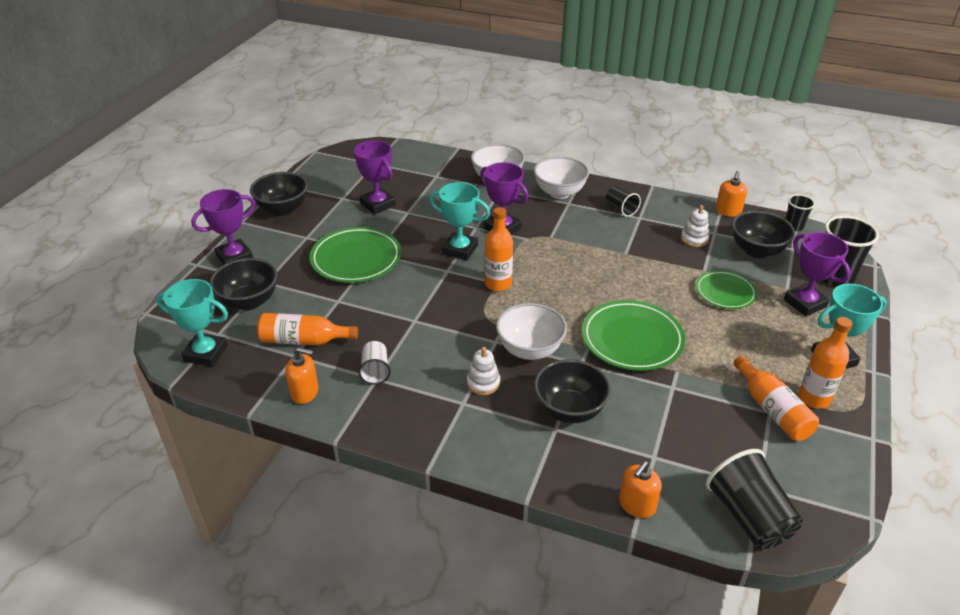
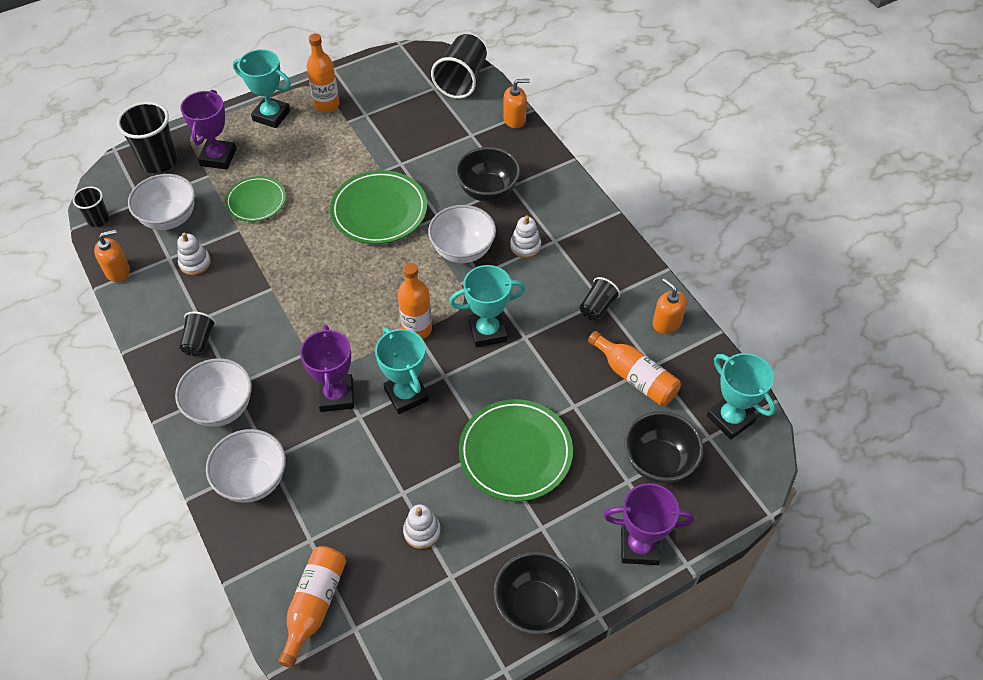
camera: 140 degrees left, 15 degrees up
purple trophy [354,140,396,214] -> white stacking toy [403,504,441,549]
white cup [358,341,391,385] -> black cup [579,277,620,321]
black bowl [732,211,795,258] -> white bowl [128,174,195,230]
orange bottle [733,355,819,441] -> orange bottle moved to [278,546,346,668]
none -> turquoise trophy [449,265,525,348]

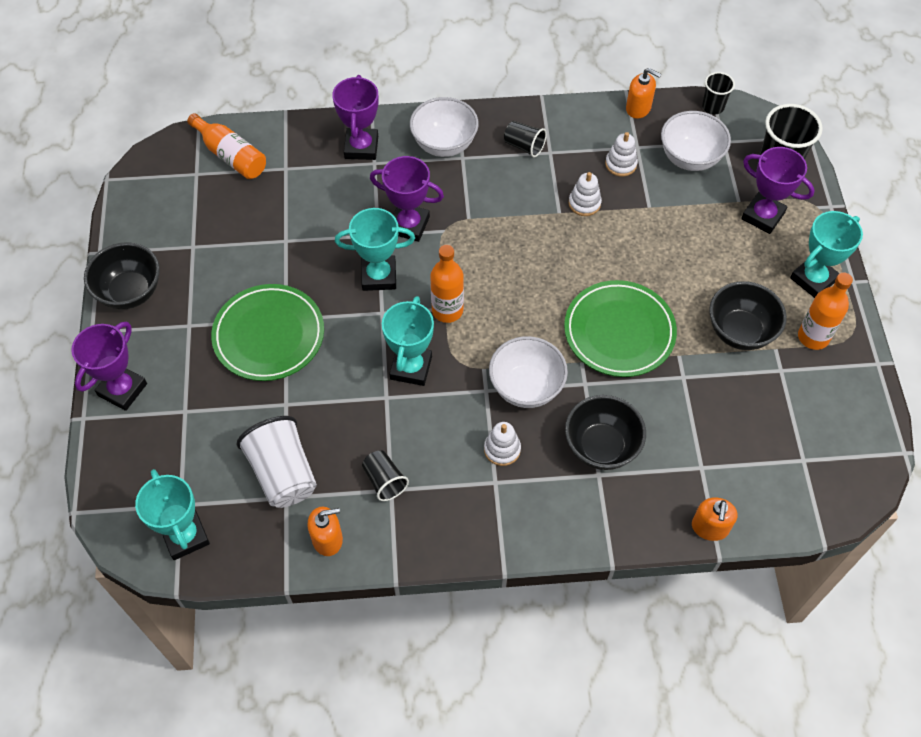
camera: 115 degrees right, 5 degrees up
orange soap dispenser [94,229,130,282] -> orange soap dispenser turned 60 degrees counterclockwise [626,68,661,119]
white bowl [206,429,286,503] -> purple trophy [332,75,379,160]
green plate [225,176,286,222] -> none
white stacking toy [403,504,441,549] -> white stacking toy moved to [569,172,602,216]
black cup [431,34,487,99] -> none
orange bottle [588,331,681,406] -> white cup [237,416,317,508]
black bowl [624,411,703,483] -> black bowl moved to [709,281,787,350]
turquoise trophy [707,353,776,440] -> turquoise trophy turned 75 degrees clockwise [135,469,210,560]

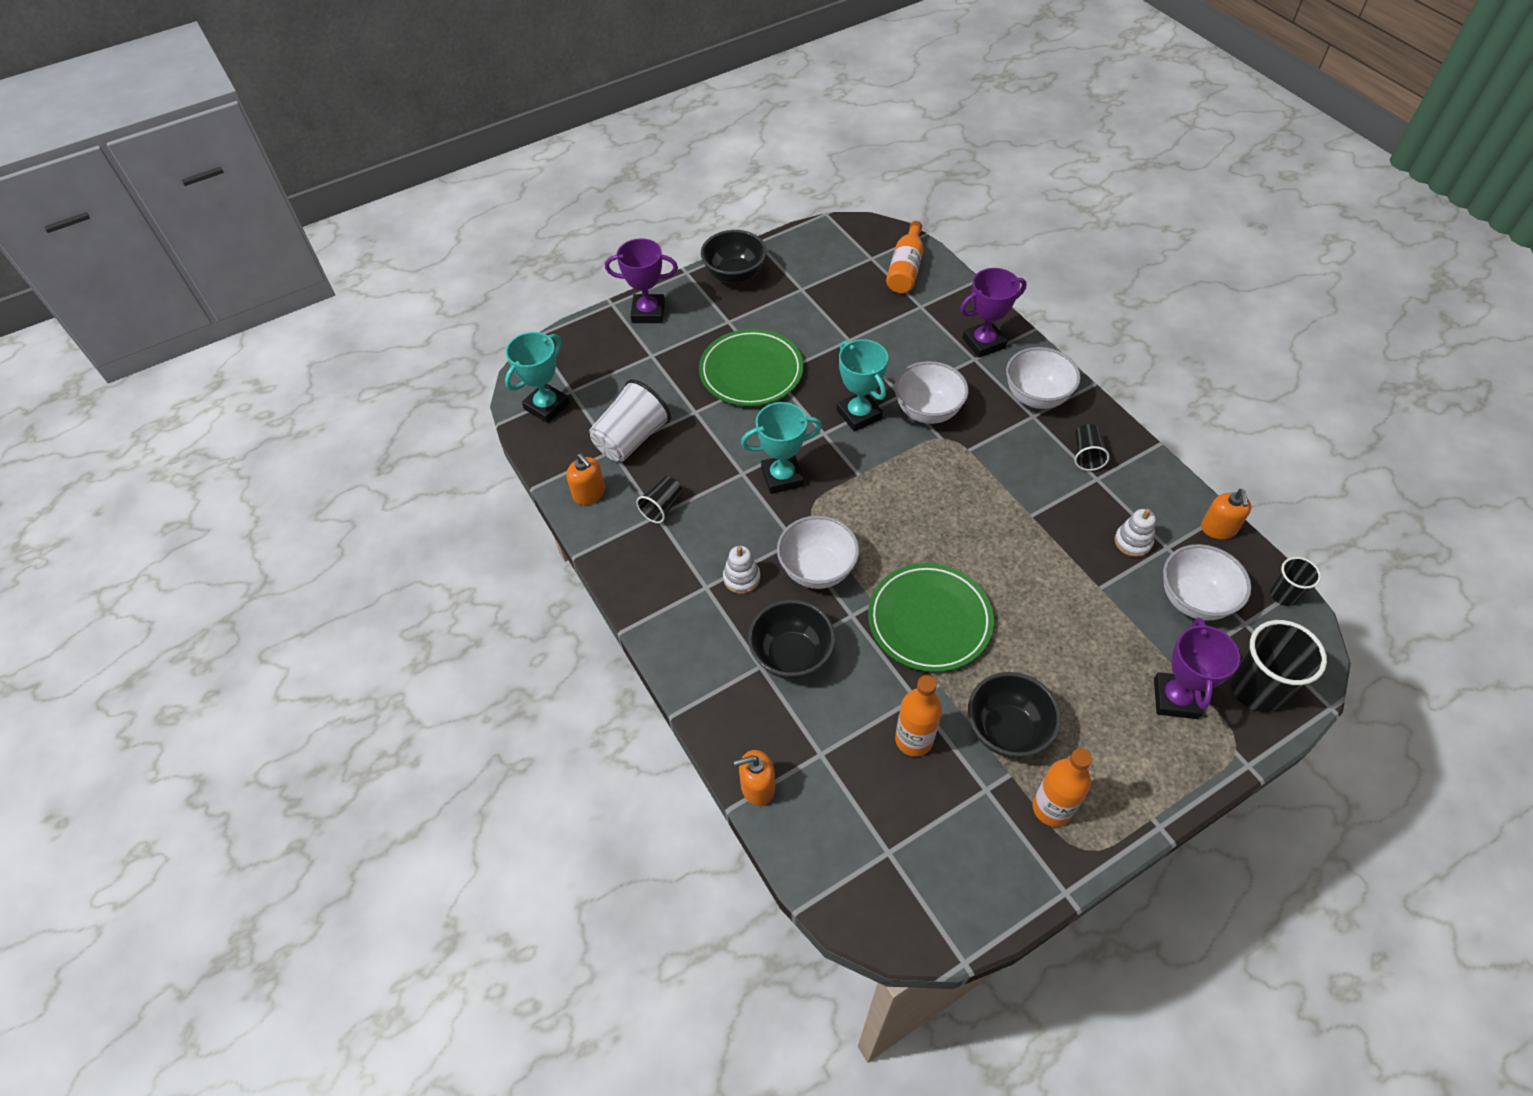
camera: 65 degrees right, 5 degrees down
purple trophy [370,156,444,242] -> white bowl [894,361,969,424]
orange bottle [430,245,464,323] -> orange bottle moved to [895,675,942,757]
white stacking toy [569,172,602,216] -> none
turquoise trophy [790,211,863,298] -> none

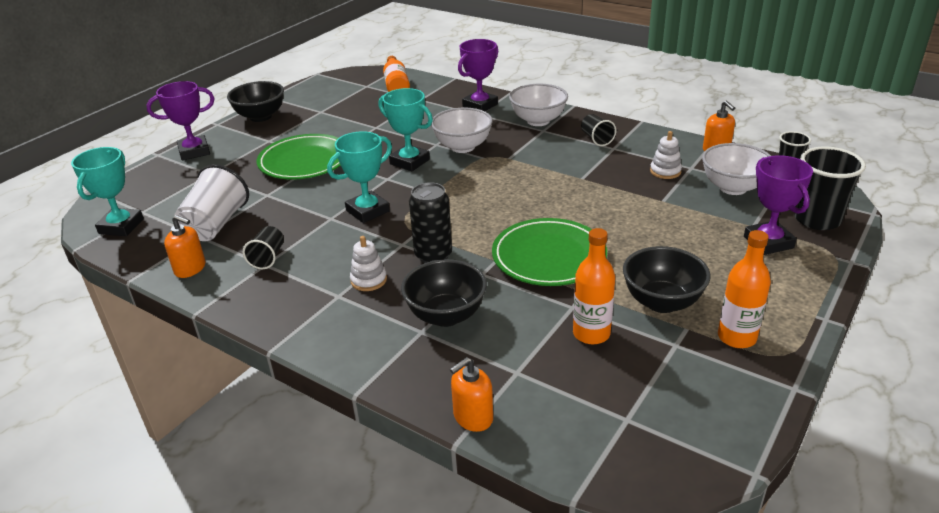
camera: 25 degrees left, 20 degrees down
white bowl [777,516,859,589] -> black can [409,182,452,263]

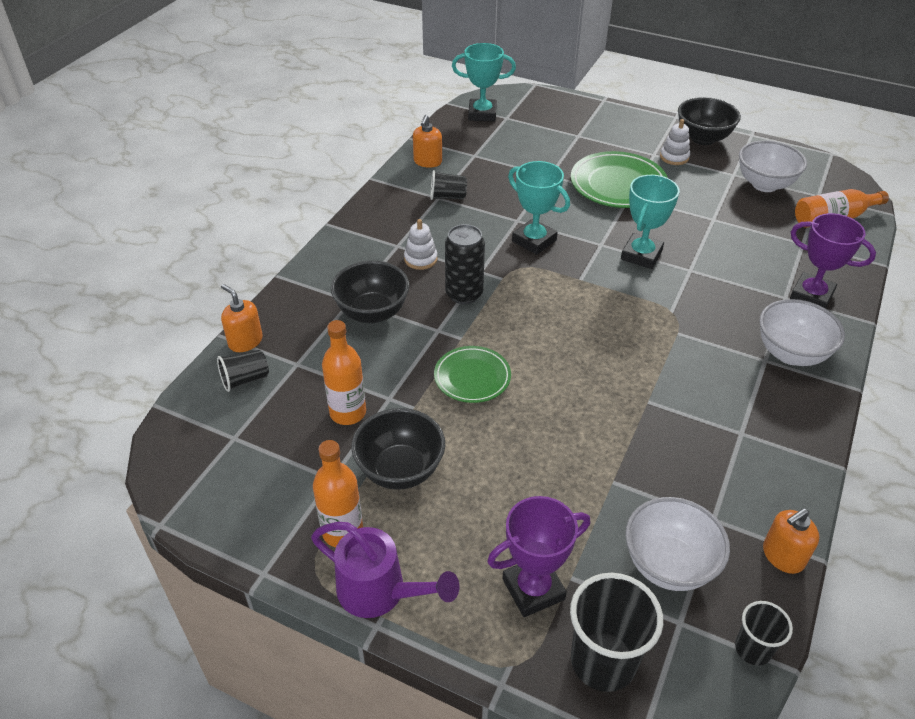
camera: 80 degrees right, 10 degrees up
purple trophy [146,81,214,160] -> none
white cup [175,164,249,241] -> none
white bowl [431,108,493,153] -> white bowl moved to [739,140,807,192]
green plate [492,218,607,286] -> green plate [434,346,511,403], size x0.63
black cup [581,114,616,146] -> black cup moved to [217,350,269,392]
white stacking toy [650,131,682,179] -> white stacking toy moved to [660,119,690,165]
none -> purple watering can [311,522,460,618]

